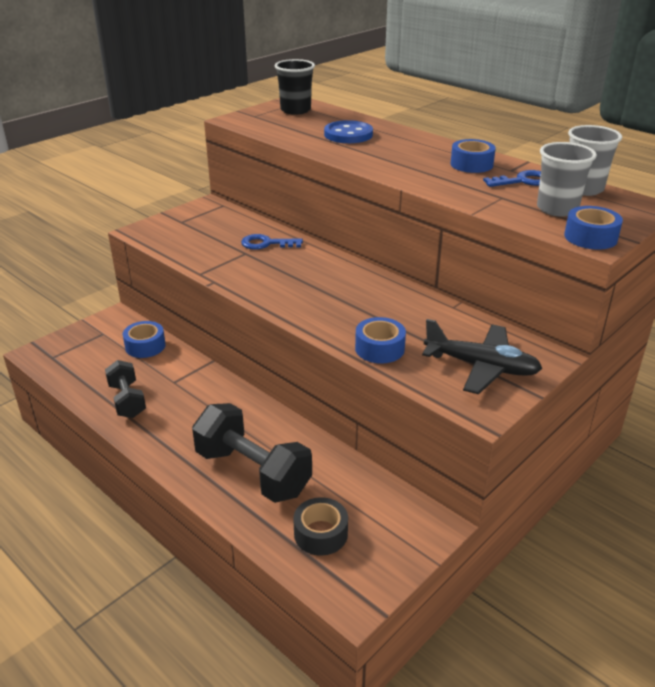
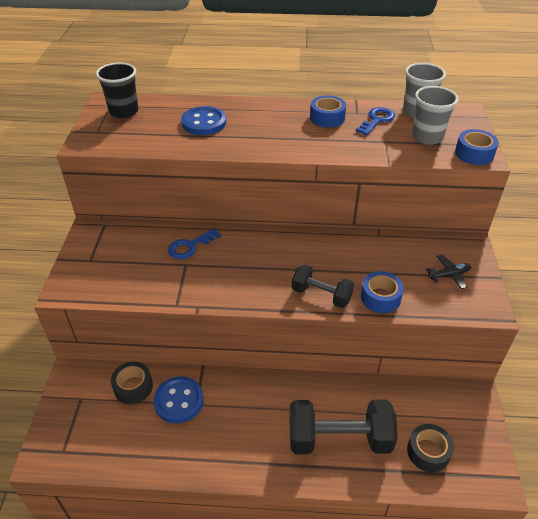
camera: 40 degrees left, 10 degrees up
black dumbbell [105,360,146,418] -> black dumbbell moved to [292,264,354,308]
blue tape [123,321,166,358] -> black tape [111,362,153,404]
black plane [422,319,542,394] -> black plane [426,255,471,289], size x0.54
none -> blue button [153,376,204,423]

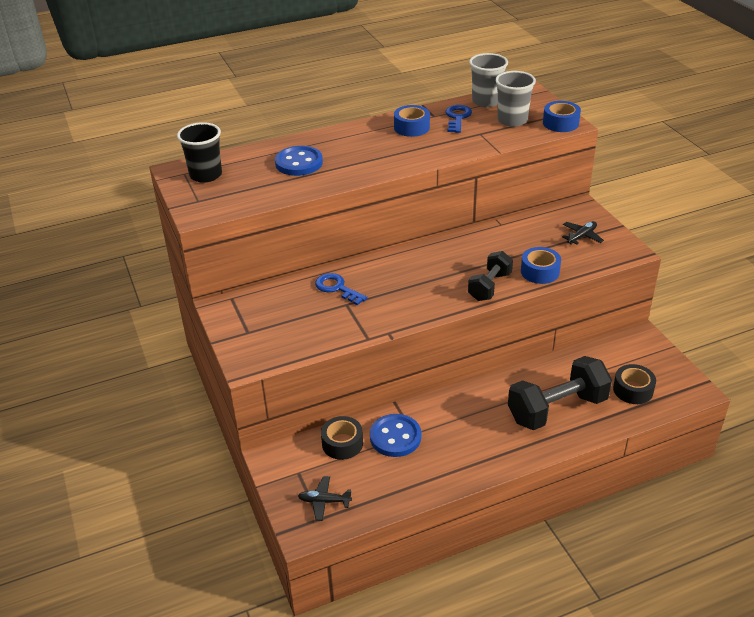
camera: 25 degrees left, 5 degrees down
blue key [168,228,221,259] -> blue key turned 105 degrees clockwise [315,273,367,305]
black dumbbell [292,264,354,308] -> black dumbbell turned 60 degrees counterclockwise [468,251,513,301]
none -> black plane [298,476,352,521]

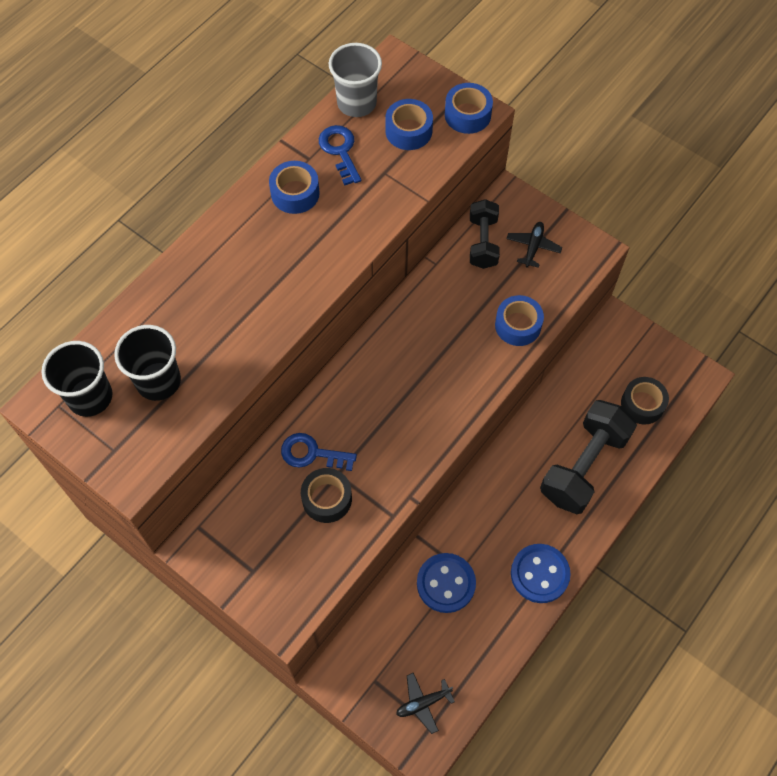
camera: 30 degrees left, 25 degrees up
blue button [275,146,323,176] -> blue button moved to [511,544,571,603]
black tape [321,416,363,460] -> black tape moved to [301,468,352,523]
black dumbbell [468,251,513,301] -> black dumbbell moved to [470,199,500,269]
grey cup [495,71,536,127] -> blue tape [385,99,433,150]
none -> black cup [114,325,181,401]

